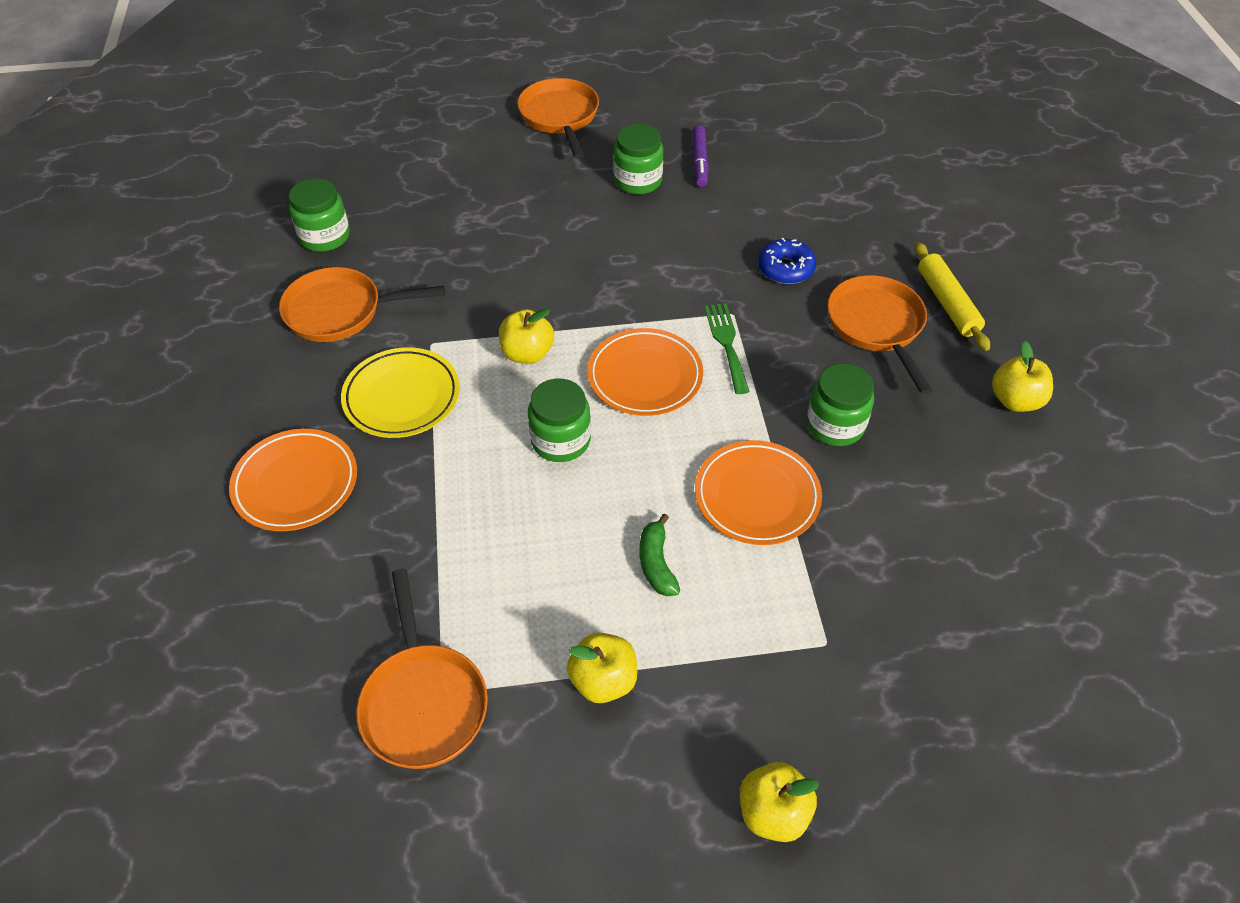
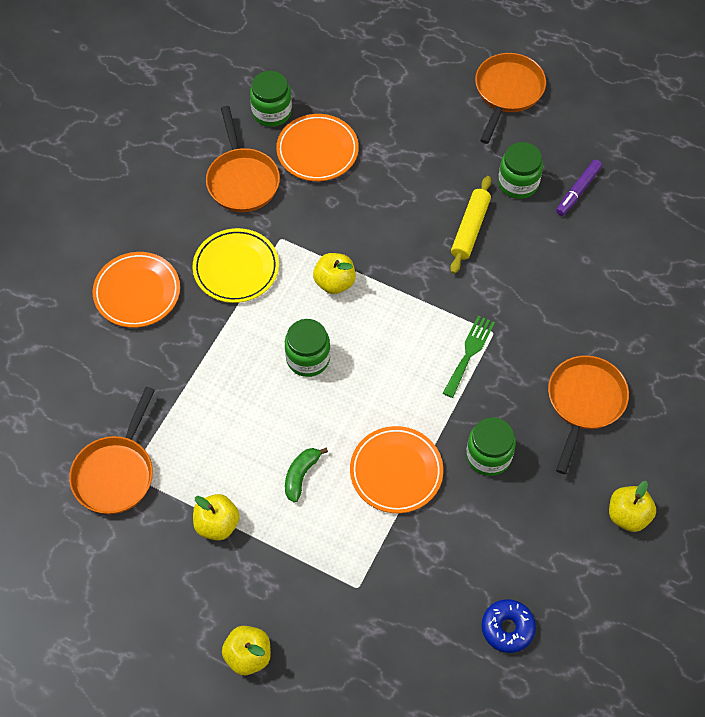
camera: 35 degrees right, 10 degrees up
orange pan [279,267,445,342] -> orange pan turned 135 degrees counterclockwise [206,106,280,212]
orange plate [587,328,703,416] -> orange plate moved to [276,114,359,181]
blue donut [758,238,816,284] -> blue donut moved to [482,599,536,653]
yellow rolling pin [914,242,990,351] -> yellow rolling pin moved to [450,176,491,274]

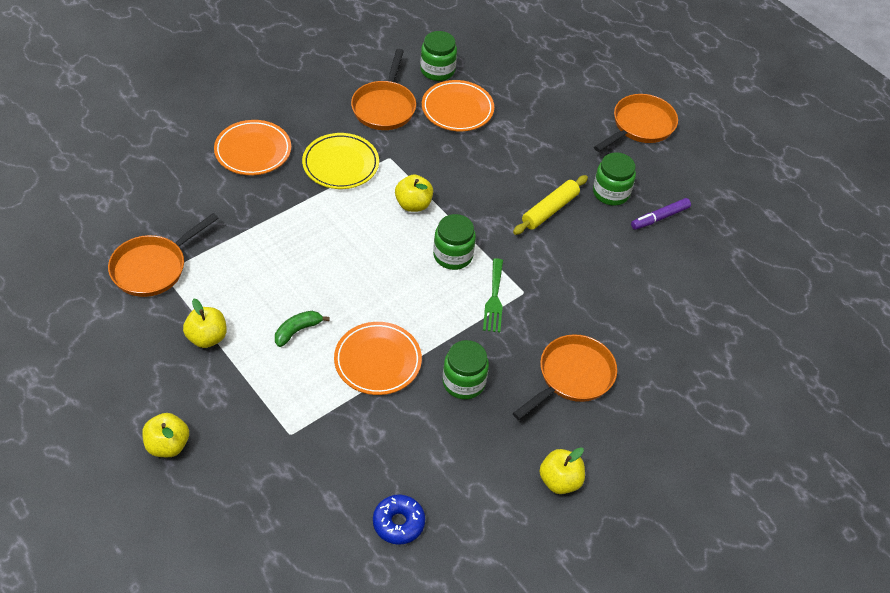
camera: 20 degrees right, 10 degrees down
green jar [285,319,330,377] -> green jar moved to [433,214,476,270]
green fork [443,315,495,398] -> green fork turned 135 degrees clockwise [483,258,503,332]

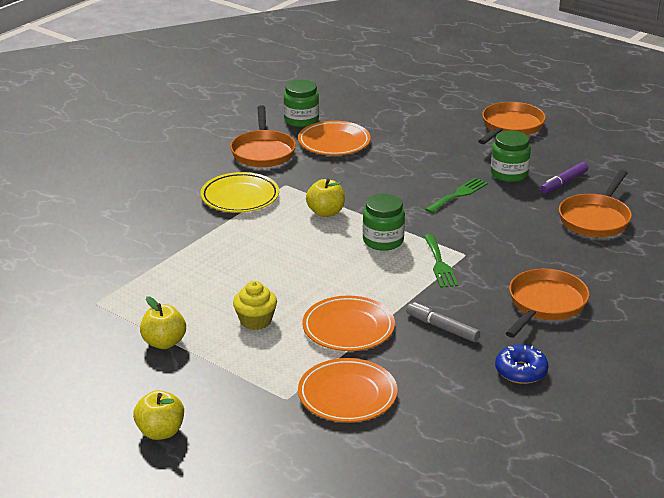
camera: 10 degrees left, 20 degrees down
orange pan [108,213,219,297] -> orange pan moved to [559,170,632,237]
orange plate [214,120,291,175] -> orange plate moved to [298,358,397,422]
green banana [275,311,330,347] -> yellow cupcake [233,281,277,330]
blue donut [373,494,425,545] -> blue donut moved to [495,345,549,384]
green jar [443,340,489,399] -> grey marker [406,302,480,342]
yellow rolling pin [513,175,588,235] -> green fork [425,177,488,213]
yellow apple [539,447,585,494] -> none

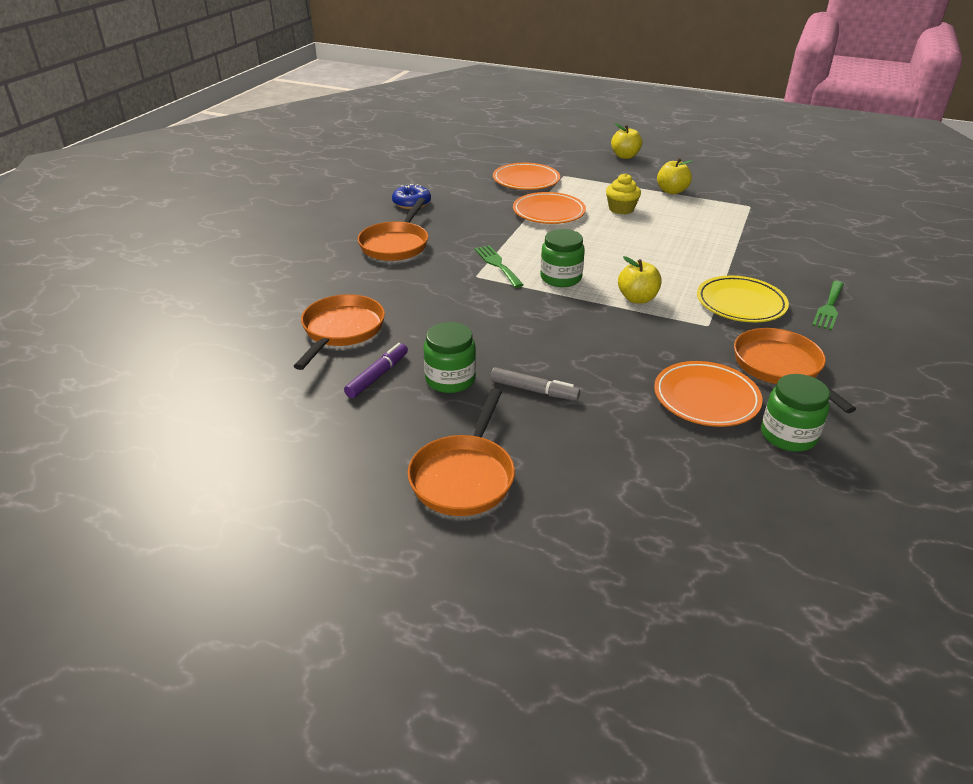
camera: 165 degrees right, 5 degrees up
grey marker [406,302,480,342] -> grey marker moved to [490,367,580,401]
green fork [425,177,488,213] -> green fork moved to [812,281,844,331]

